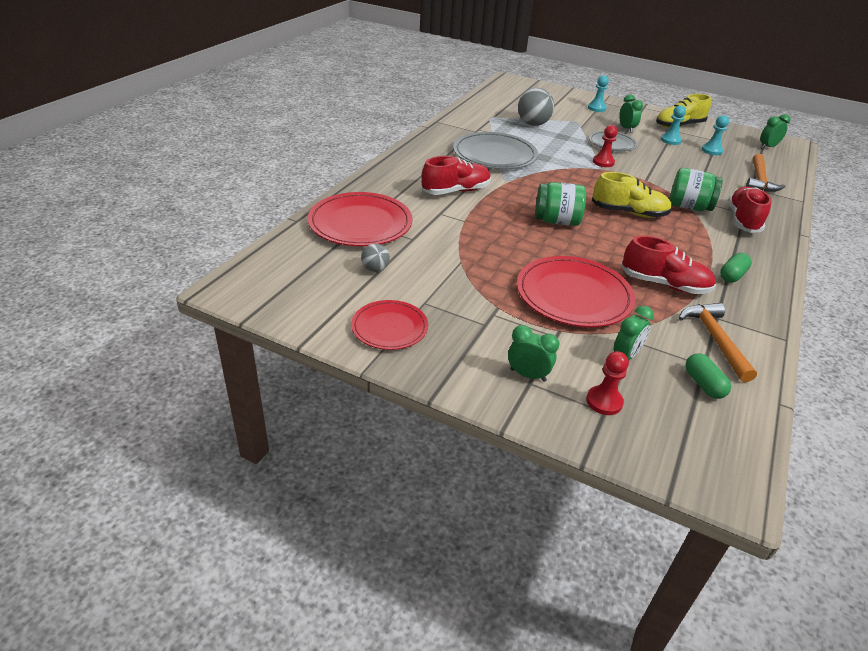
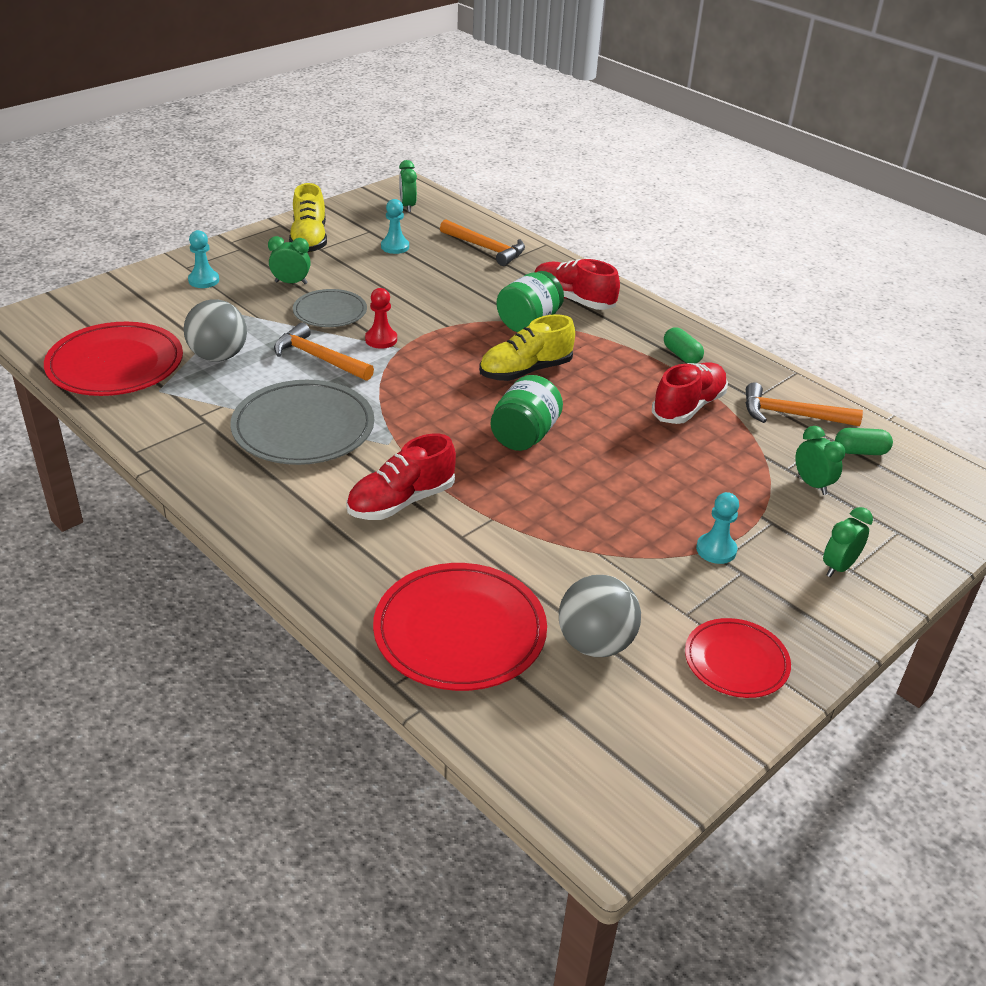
camera: 70 degrees left, 0 degrees up
grey ball [361,243,390,272] -> grey ball [559,575,641,657], size x1.88
red shoe [421,156,491,195] -> red shoe turned 120 degrees counterclockwise [346,434,456,520]
red plate [517,256,635,327] -> red plate moved to [44,322,183,396]
red pawn [586,351,629,415] -> none
yellow shoe [592,172,672,218] -> yellow shoe turned 150 degrees counterclockwise [479,314,575,381]
turquoise pawn [661,105,686,145] -> turquoise pawn moved to [696,492,739,564]
none -> orange hammer [274,323,374,381]

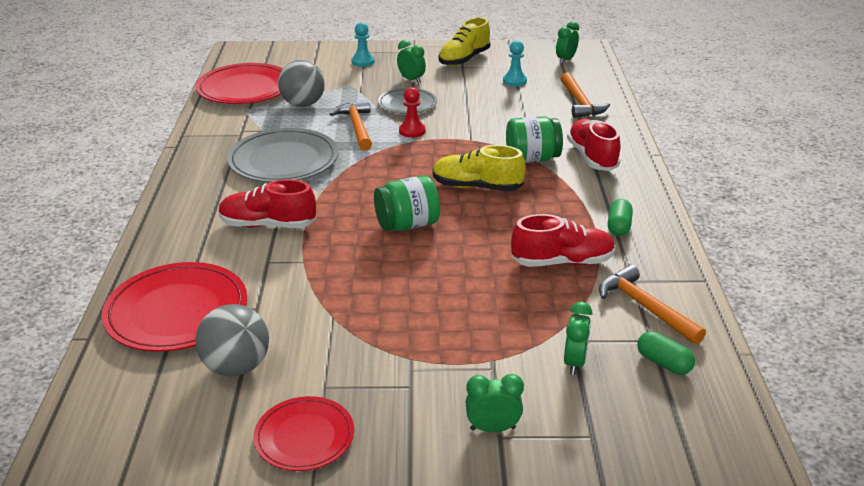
camera: 45 degrees right, 5 degrees down
turquoise pawn [696,492,739,564] -> none

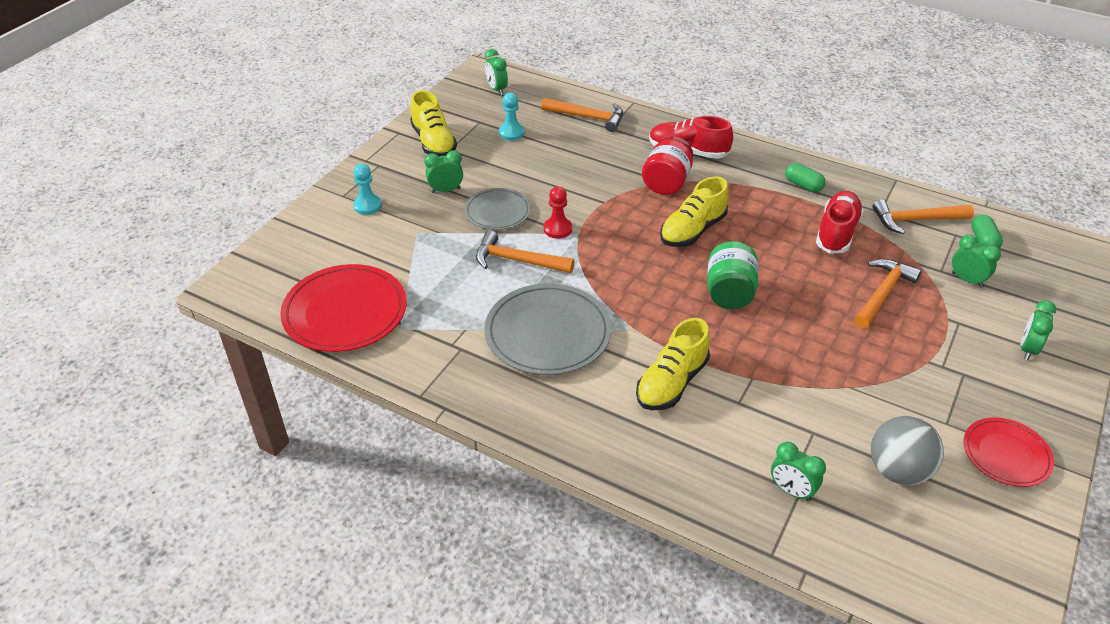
camera: 60 degrees left, 10 degrees up
red plate [102,262,247,352] -> green clock [771,442,826,501]
red shoe [219,179,316,228] -> yellow shoe [636,318,710,410]
grey ball [278,60,325,107] -> none
green jar [506,116,563,163] -> red jar [642,136,693,195]
green capsule [637,331,695,375] -> green capsule turned 75 degrees counterclockwise [971,214,1003,248]
none -> orange hammer [854,259,922,329]

